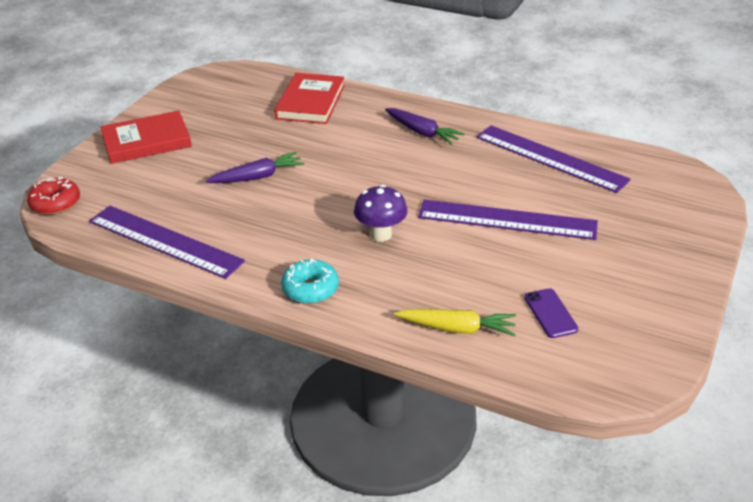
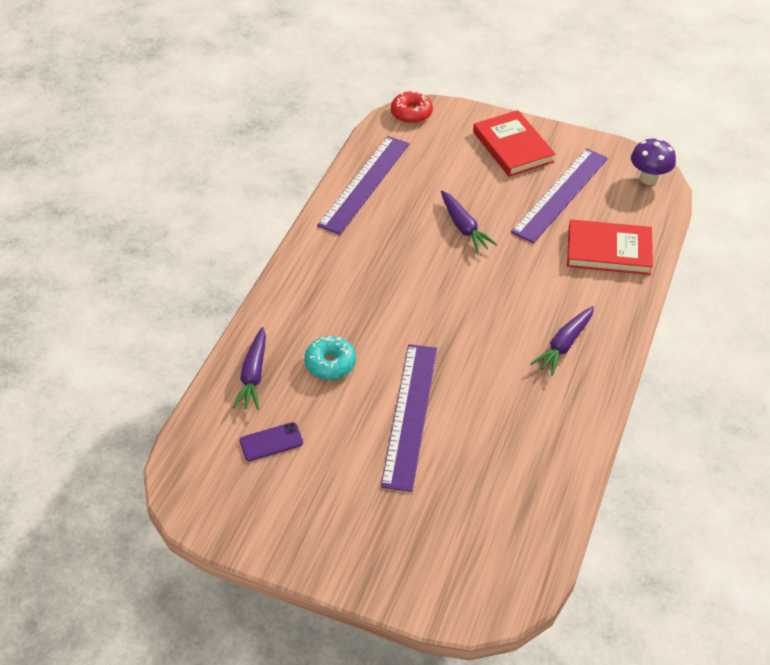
camera: 85 degrees right, 10 degrees up
turquoise donut [281,259,339,304] -> turquoise donut moved to [304,336,356,380]
purple mushroom [354,185,408,242] -> purple mushroom moved to [631,138,676,185]
yellow carrot [394,309,516,336] -> purple carrot [232,327,266,410]
purple ruler [476,125,631,193] -> purple ruler moved to [511,148,608,243]

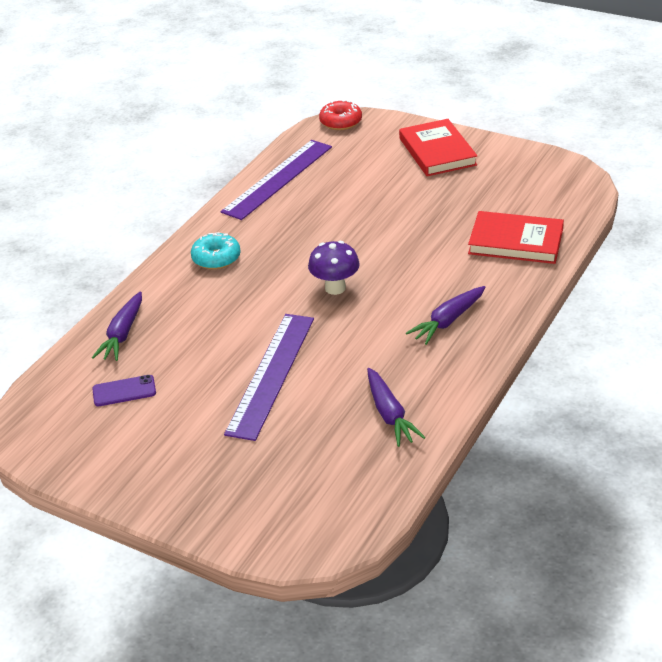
camera: 10 degrees right, 10 degrees down
turquoise donut [304,336,356,380] -> turquoise donut moved to [191,232,241,269]
purple carrot [441,190,498,253] -> purple carrot moved to [367,368,426,447]
purple ruler [511,148,608,243] -> none
purple mushroom [631,138,676,185] -> purple mushroom moved to [308,241,360,295]

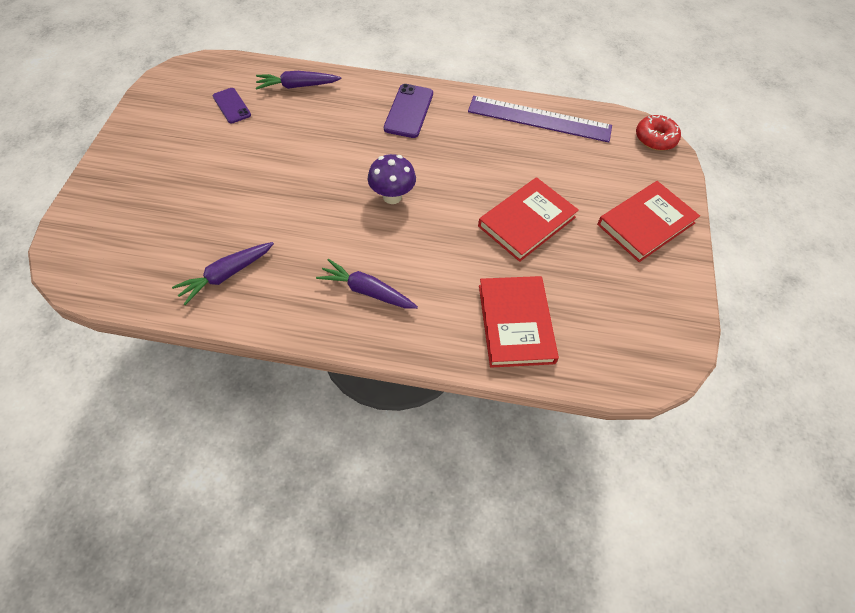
camera: 65 degrees right, 20 degrees up
turquoise donut [191,232,241,269] -> purple phone [384,84,433,138]
purple ruler [224,314,314,441] -> none
none -> red book [478,177,579,262]

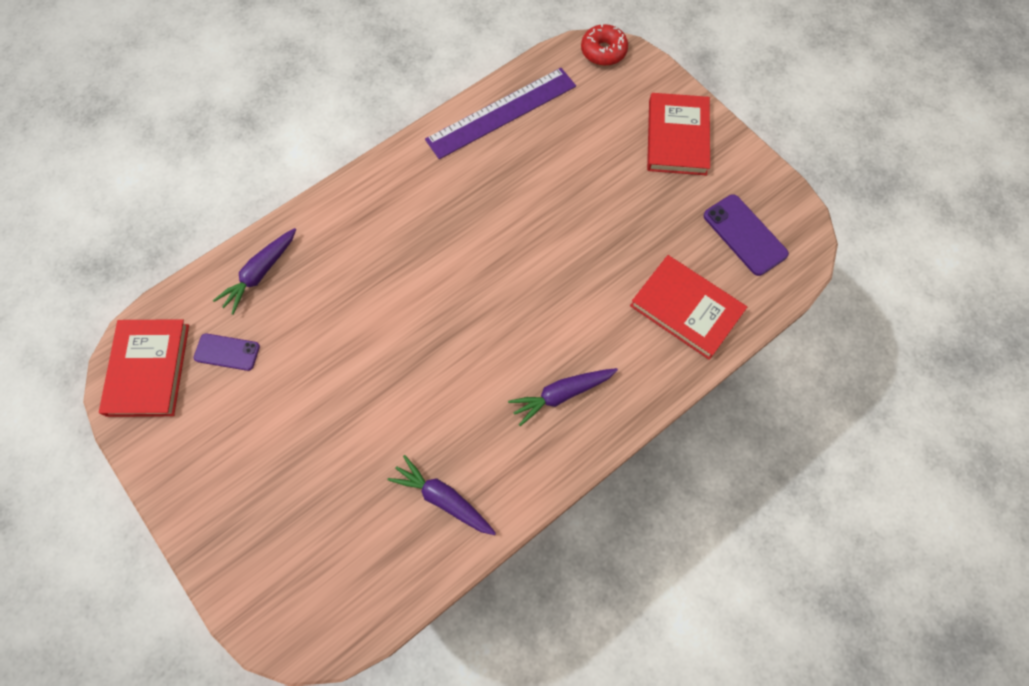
camera: 45 degrees left, 10 degrees up
purple carrot [172,242,274,305] -> purple carrot turned 120 degrees clockwise [387,455,496,535]
purple mushroom [368,154,416,204] -> none
purple phone [384,84,433,138] -> purple phone moved to [704,194,789,276]
red book [478,177,579,262] -> red book moved to [99,319,189,417]

